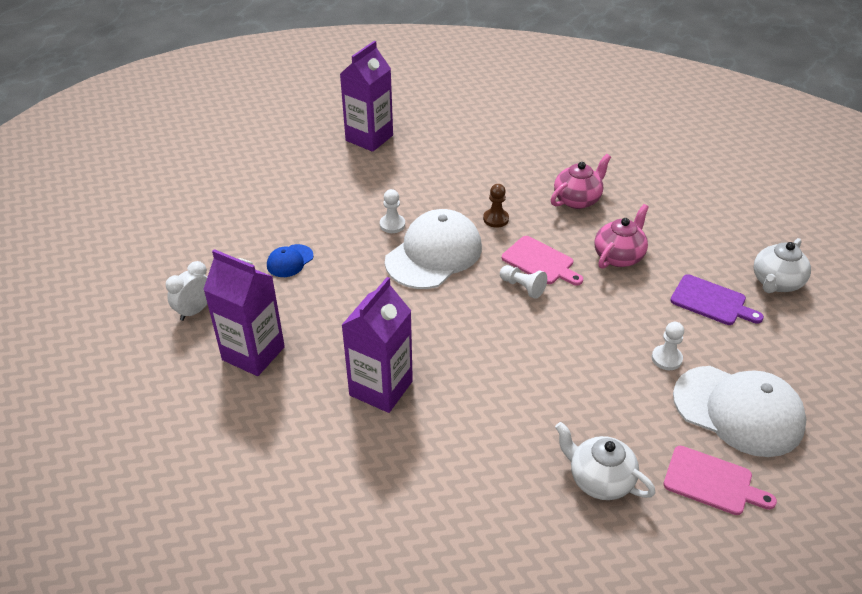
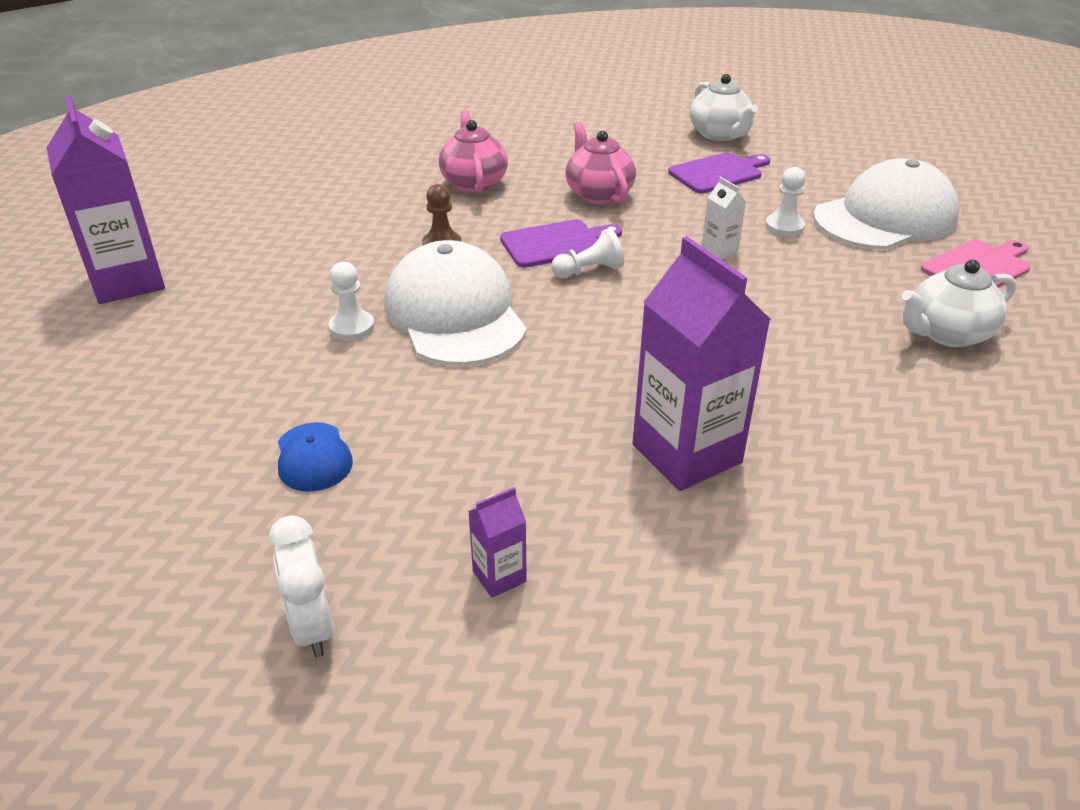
camera: 60 degrees left, 5 degrees down
purple carton [203,249,285,376] -> purple carton [468,487,527,598], size x0.44
pink cutting board [502,236,583,286] -> purple cutting board [500,219,622,268]
none -> white carton [702,177,746,259]

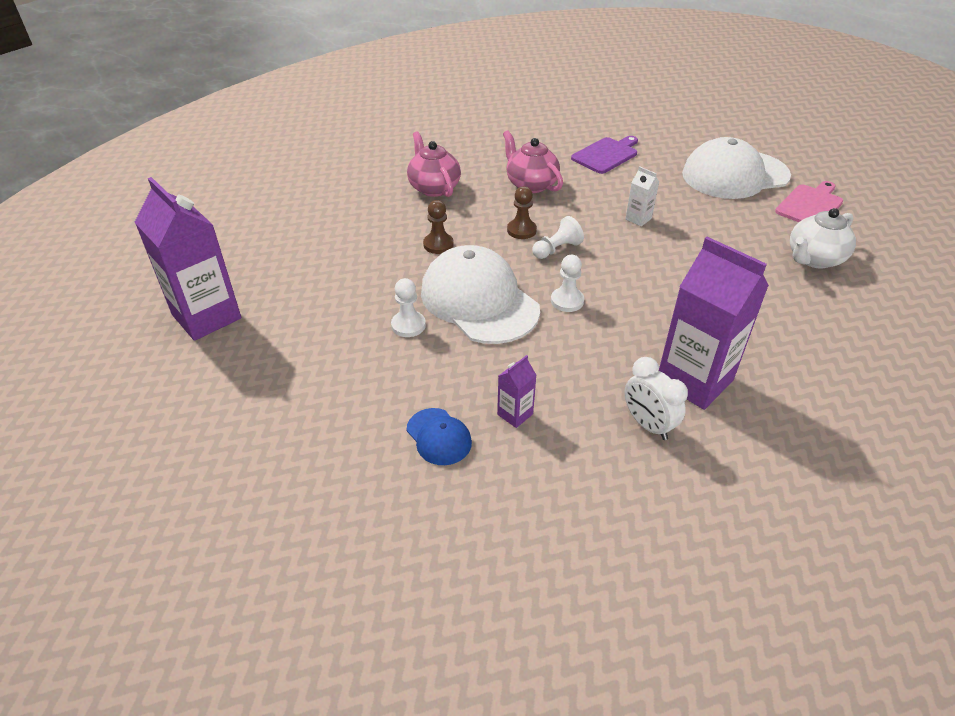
camera: 15 degrees left, 5 degrees up
white clock [269,515,334,658] -> white clock moved to [625,357,688,440]
purple carton [468,487,527,598] -> purple carton moved to [497,355,537,428]
purple cutting board [500,219,622,268] -> brown pawn [507,186,537,239]
white teapot [690,74,758,141] -> none
white pawn [765,167,806,237] -> white pawn moved to [551,255,584,312]
white cap [813,158,960,249] -> white cap turned 150 degrees counterclockwise [682,137,791,199]

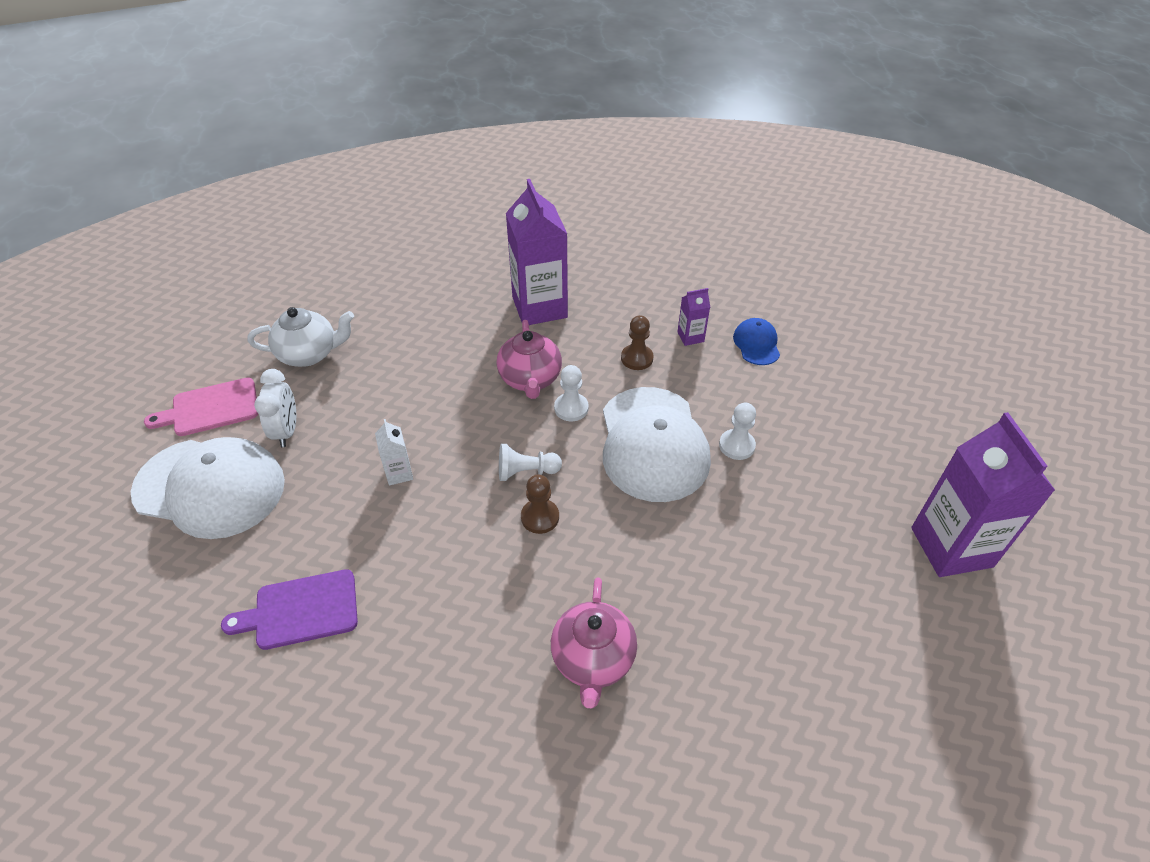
camera: 150 degrees left, 5 degrees up
brown pawn [423,200,454,254] -> brown pawn moved to [621,315,654,370]
pink teapot [503,130,563,193] -> pink teapot moved to [497,320,562,399]
white clock [625,357,688,440] -> white clock moved to [254,369,296,447]

